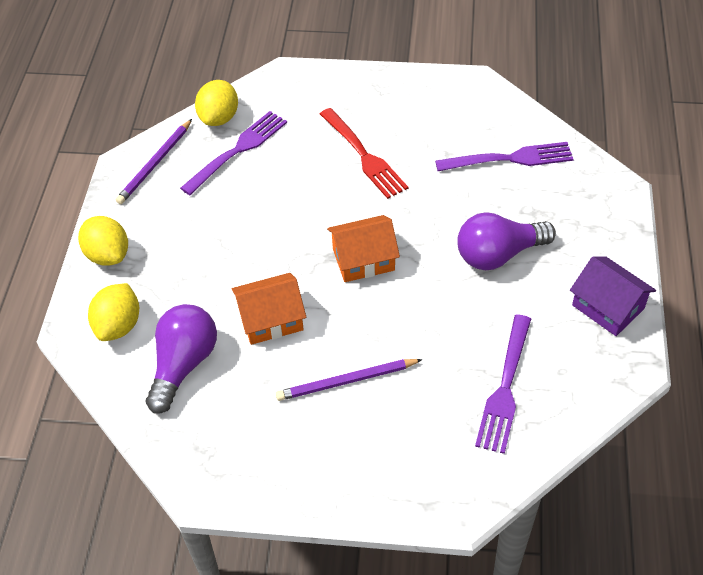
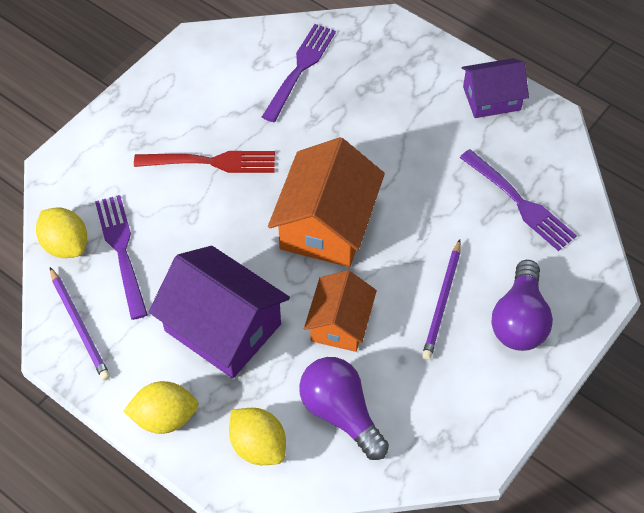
camera: 60 degrees left, 5 degrees up
orange house [327,215,400,282] -> orange house [268,137,385,267], size x1.63
purple light bulb [457,213,556,270] -> purple light bulb moved to [491,260,553,351]
none -> purple house [149,246,290,378]

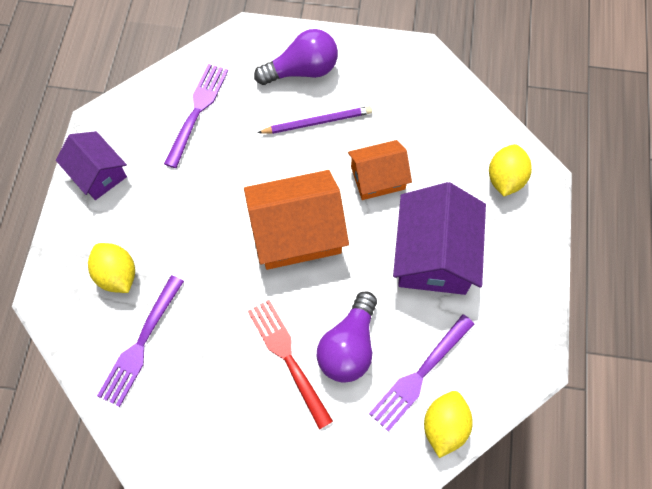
camera: 120 degrees left, 10 degrees up
purple pencil [50,267,110,381] -> none
yellow lemon [123,381,199,434] -> yellow lemon moved to [88,243,135,293]
purple fork [262,24,336,122] -> purple fork turned 60 degrees counterclockwise [97,275,184,407]
purple light bulb [299,357,389,460] -> purple light bulb moved to [317,292,377,383]

